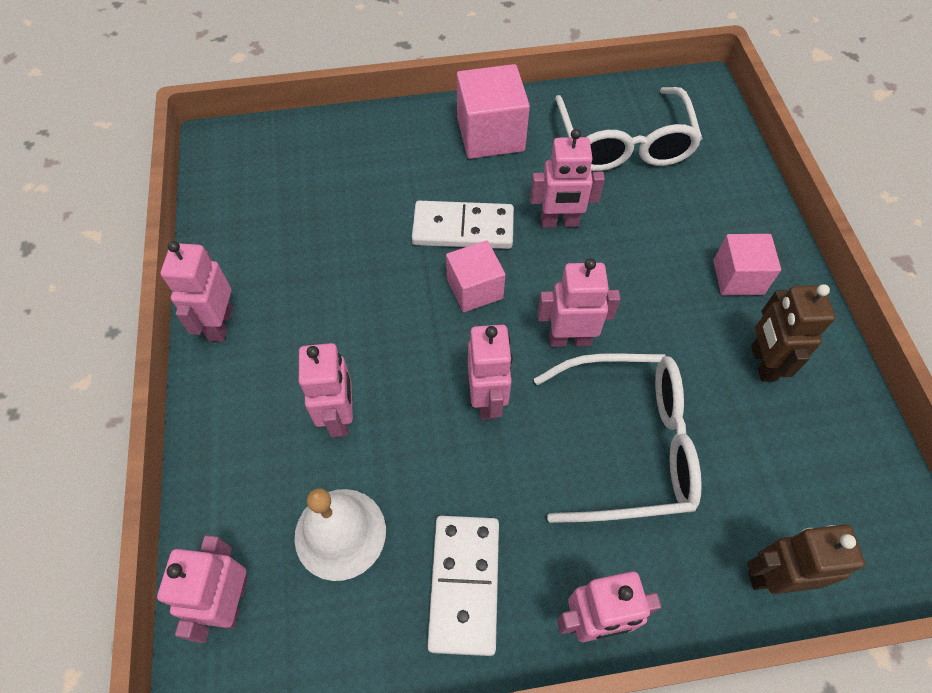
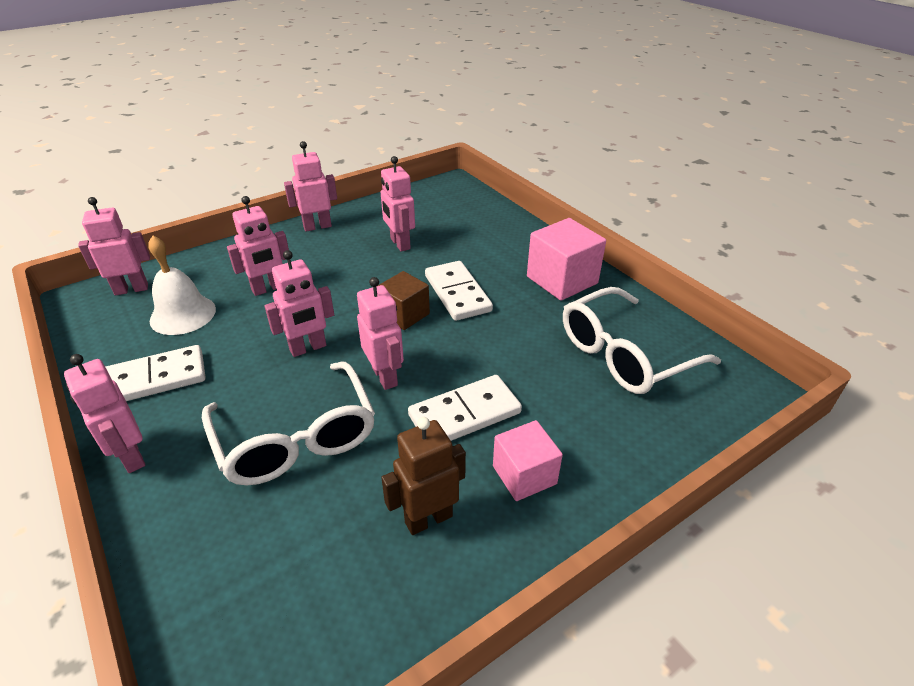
camera: 65 degrees right, 20 degrees down
pink cube [446,240,505,312] -> brown cube [378,271,430,330]
pink robot [530,129,605,228] -> pink robot moved to [381,156,415,252]
brown robot [747,525,865,594] -> none
none -> white domino [408,375,522,441]

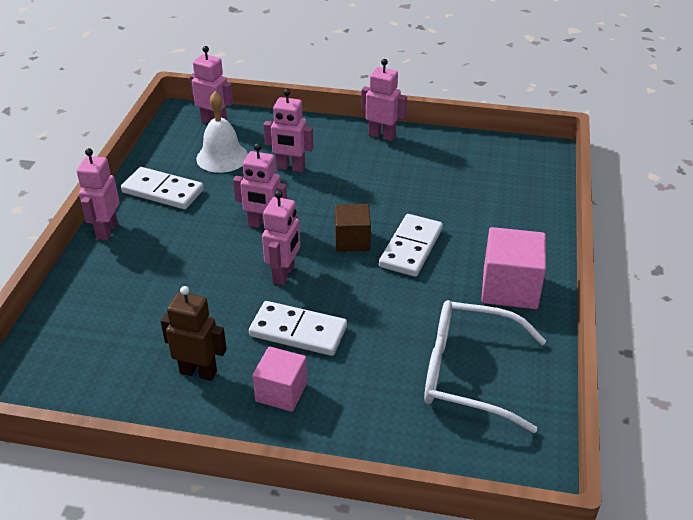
camera: 45 degrees right, 0 degrees up
white glasses [202,362,375,485] -> none
pink robot [381,156,415,252] -> none

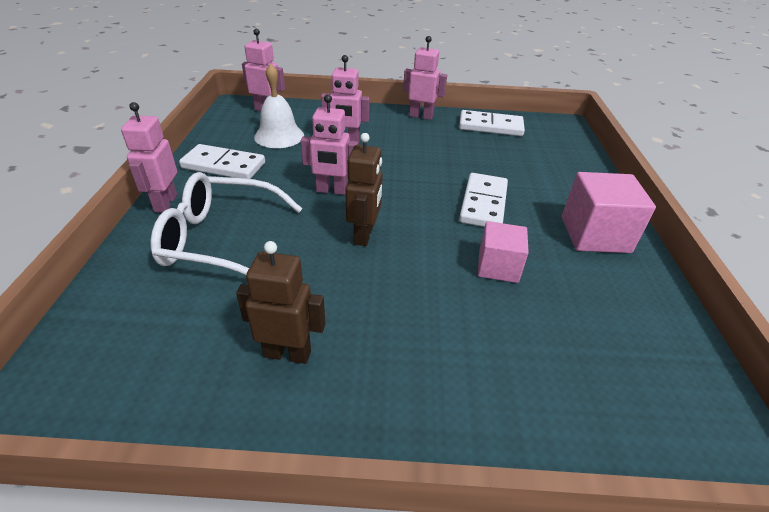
camera: 10 degrees left, 0 degrees up
white domino [249,301,347,356] -> white domino moved to [459,110,525,136]
pink cube [252,346,307,412] -> pink cube moved to [478,221,529,283]
pink robot [262,190,300,285] -> brown robot [345,133,383,246]
brown cube [335,204,371,252] -> none
white glasses [424,300,546,433] -> white glasses moved to [151,172,302,275]

